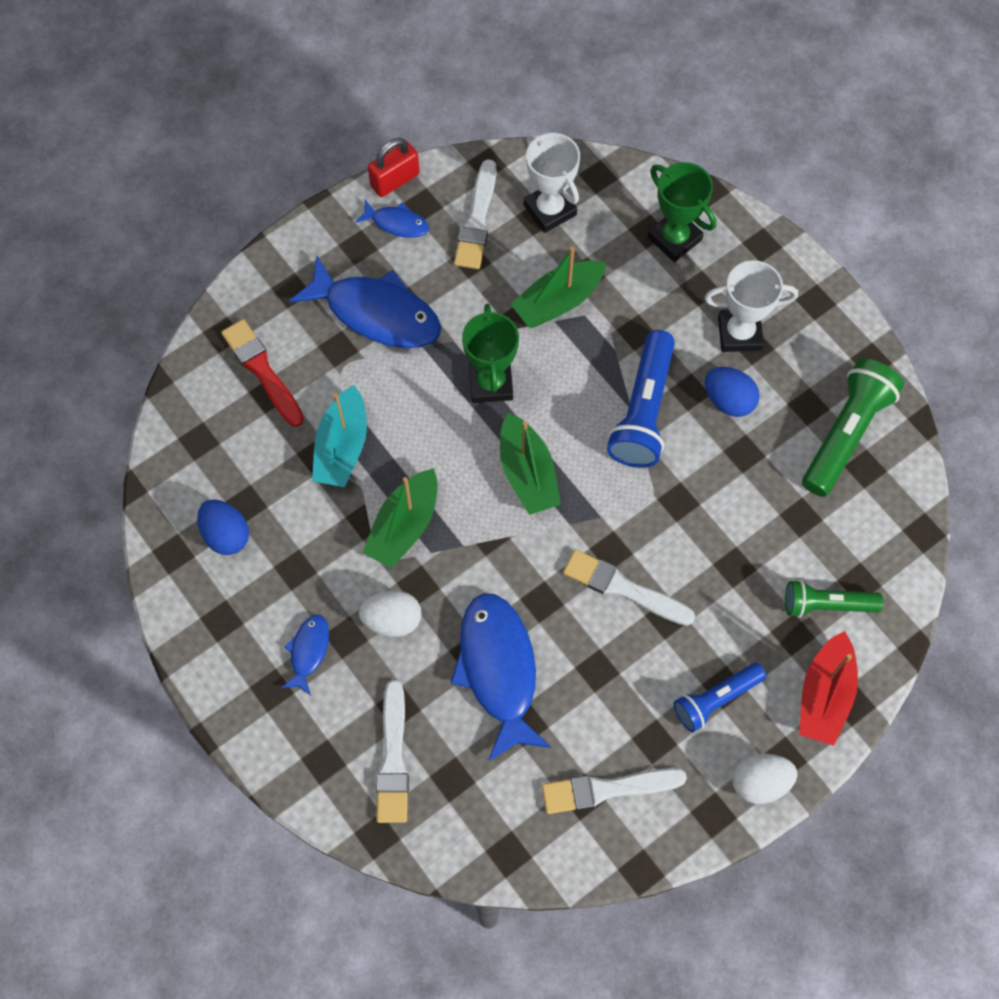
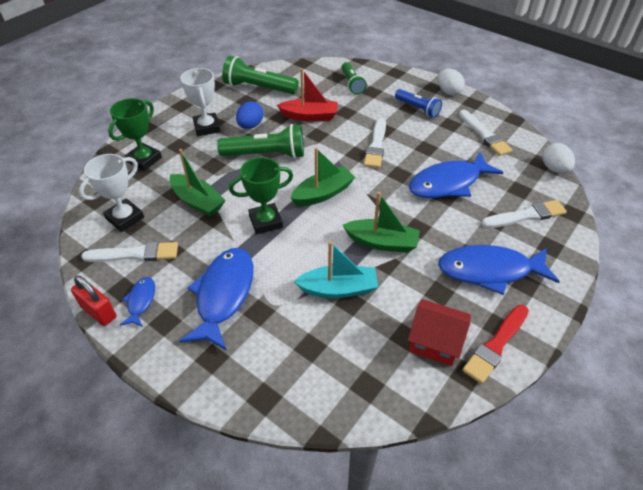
camera: 105 degrees left, 20 degrees down
blue egg [197,499,249,555] -> red house [408,299,471,366]
red brush [221,319,304,427] -> red brush moved to [462,305,529,384]
blue fish [281,615,329,695] -> blue fish [438,245,560,295], size x2.04
white egg [359,590,422,637] -> white egg moved to [542,143,575,173]
blue flashlight [607,330,675,468] -> green flashlight [217,124,304,159]
red boat [799,631,858,746] -> red boat moved to [277,68,338,121]

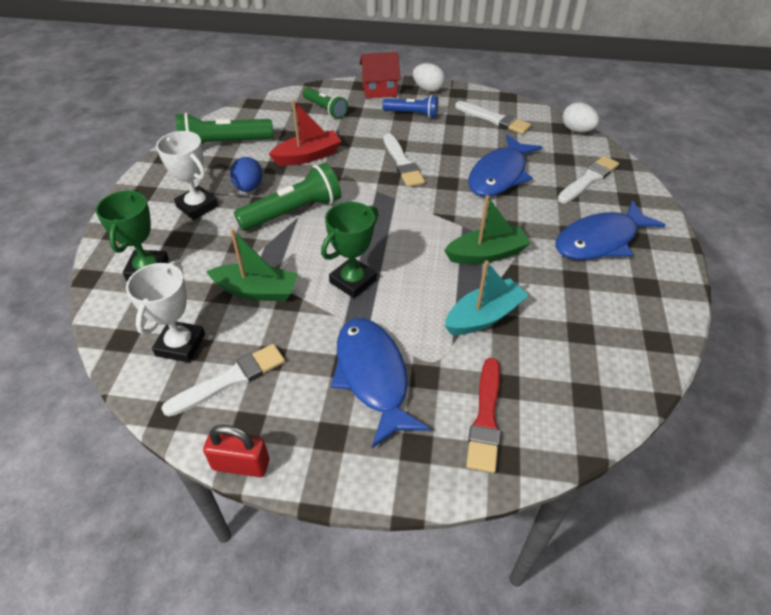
camera: 30 degrees left, 0 degrees up
blue fish [120,277,155,327] -> none
green boat [290,148,355,206] -> none
red house [408,299,471,366] -> red house moved to [360,52,401,98]
red brush [462,305,529,384] -> red brush moved to [466,358,500,473]

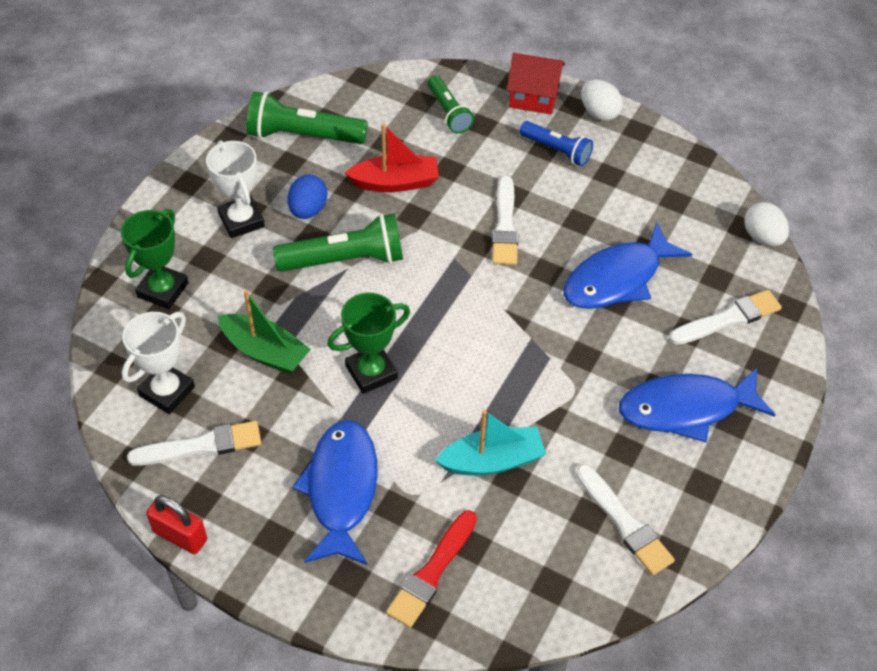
camera: 20 degrees right, 5 degrees up
green boat [444,195,531,264] -> none
white brush [455,101,531,134] -> white brush moved to [576,464,675,575]

